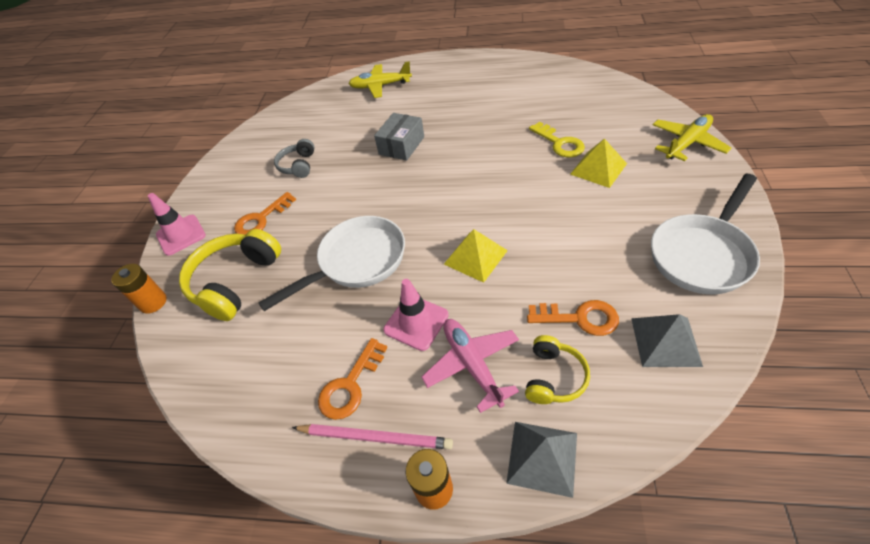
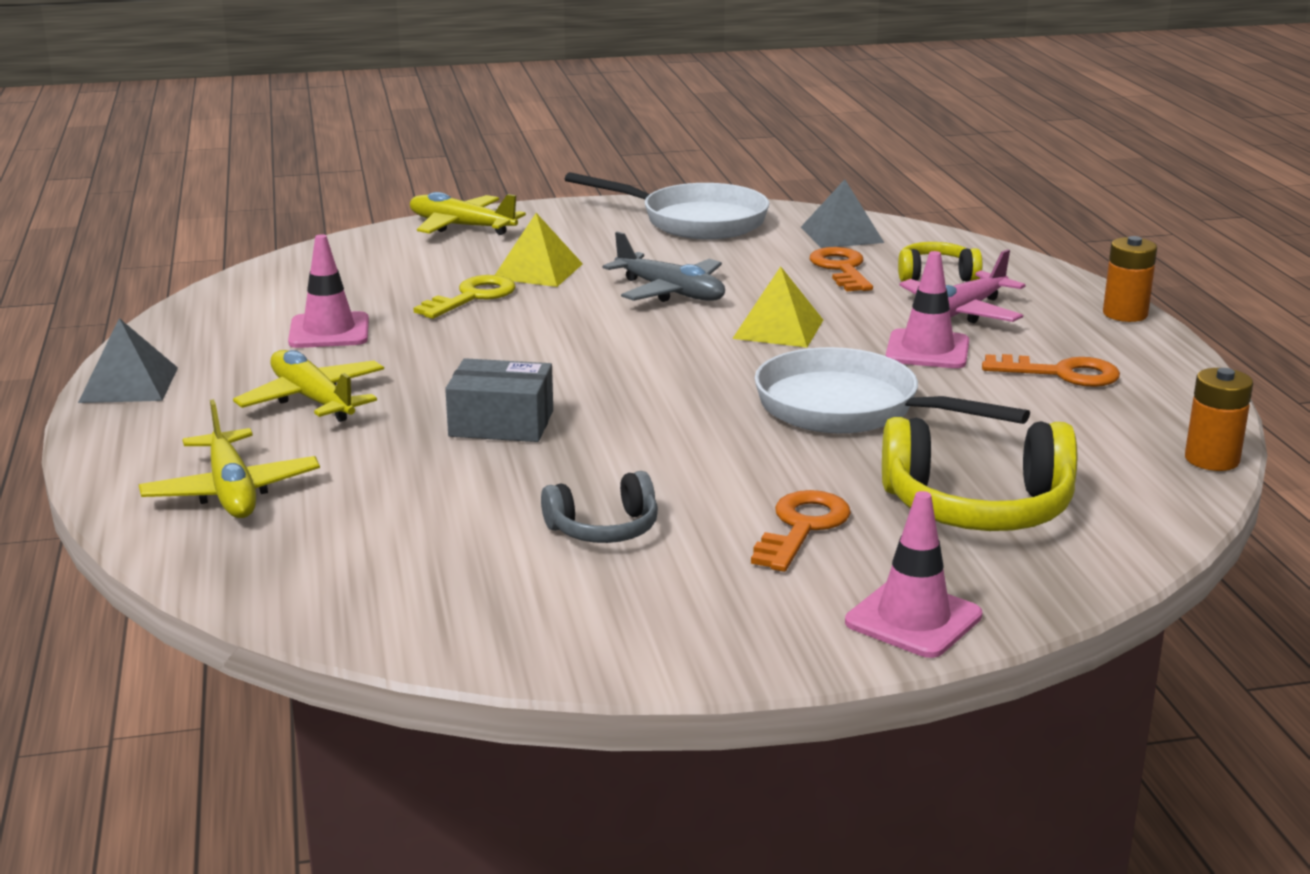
camera: 115 degrees left, 25 degrees down
orange battery [111,264,167,314] -> orange battery moved to [1185,368,1253,471]
orange key [234,192,296,235] -> orange key turned 90 degrees counterclockwise [751,490,851,572]
pink pencil [292,424,453,449] -> none
grey pyramid [506,422,577,498] -> grey pyramid moved to [78,318,178,403]
none -> yellow plane [233,350,384,422]
none -> pink traffic cone [288,234,369,348]
none -> grey plane [603,232,725,302]

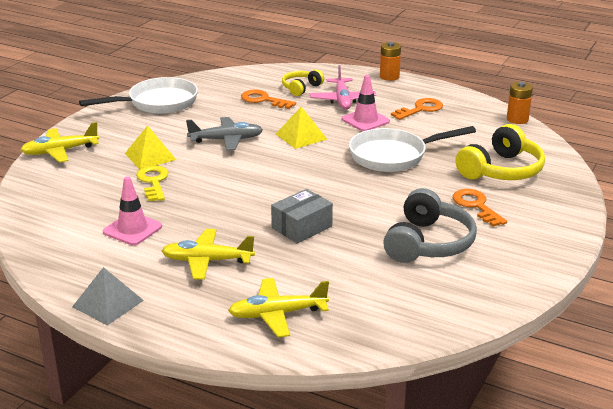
camera: 50 degrees left, 5 degrees up
yellow plane [139,399,320,518] -> yellow plane turned 150 degrees clockwise [228,278,329,337]
grey headphones [541,471,658,543] -> grey headphones [383,188,477,263], size x1.76
grey pyramid [801,179,884,248] -> none
pink traffic cone [845,491,983,658] -> none

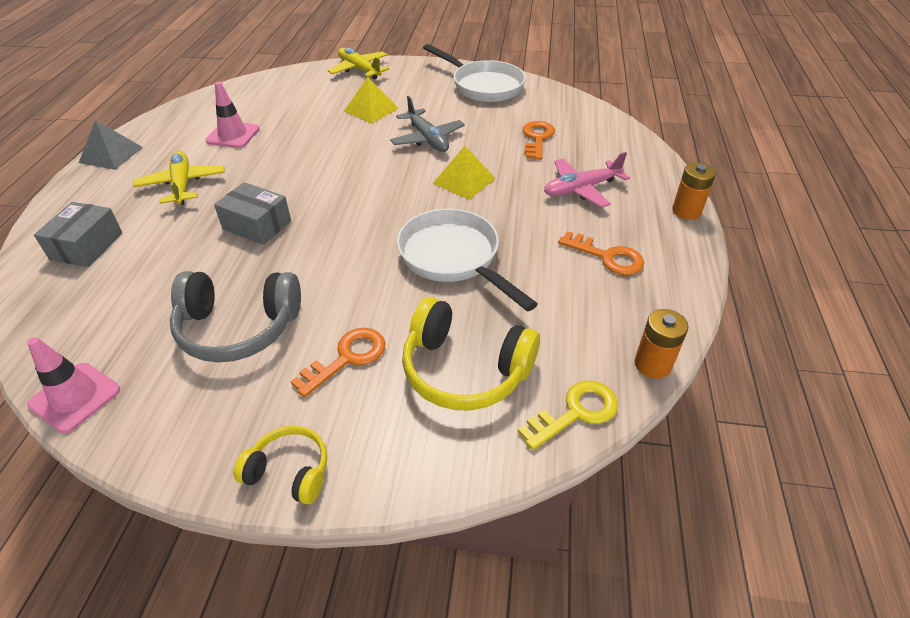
camera: 70 degrees right, 15 degrees up
yellow key [136,165,169,201] -> yellow key moved to [518,380,618,450]
yellow plane [228,278,329,337] -> grey box [34,202,122,267]
yellow headphones [282,69,324,96] -> yellow headphones moved to [233,426,327,504]
pink traffic cone [342,75,390,131] -> pink traffic cone moved to [27,337,120,433]

